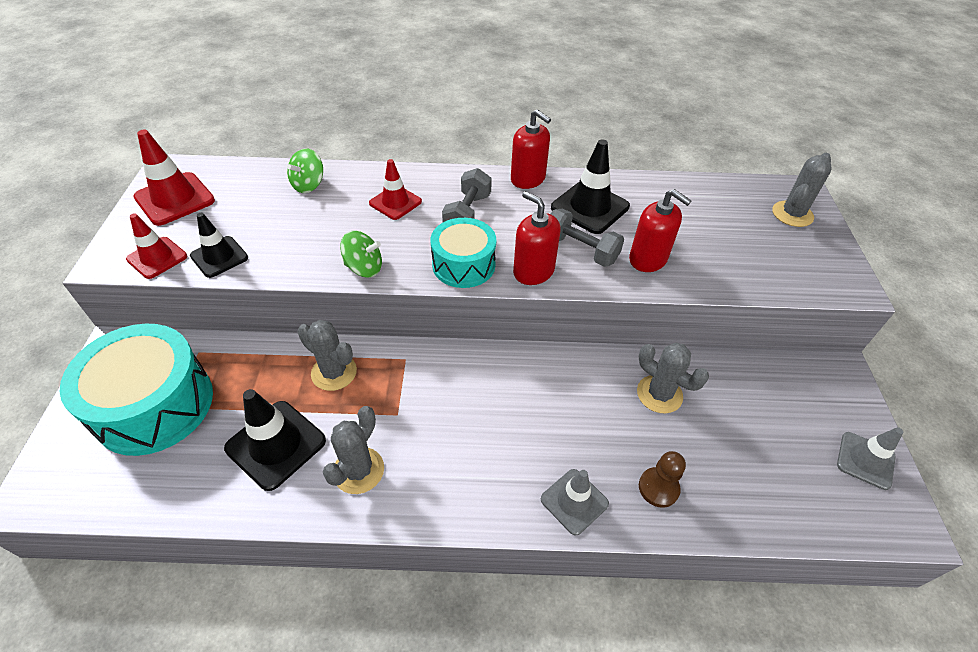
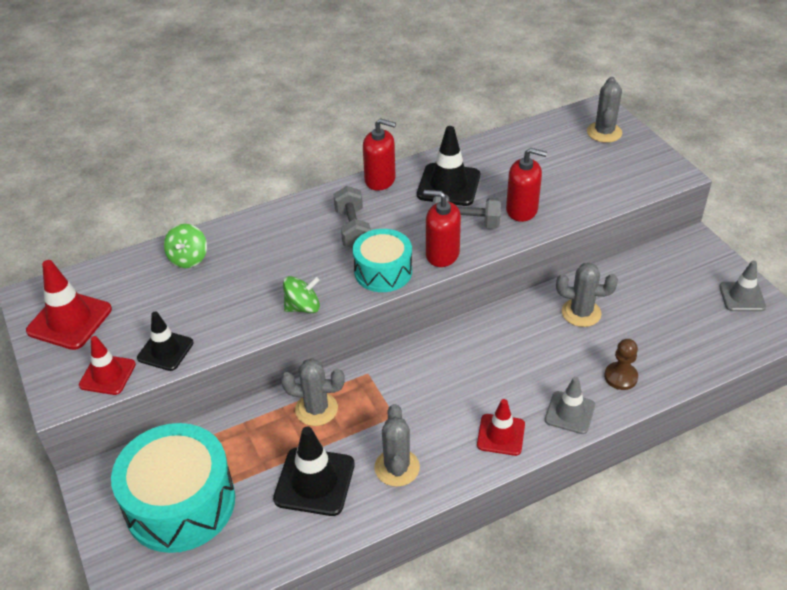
camera: 25 degrees left, 5 degrees down
red traffic cone [369,159,422,220] -> red traffic cone moved to [477,399,525,456]

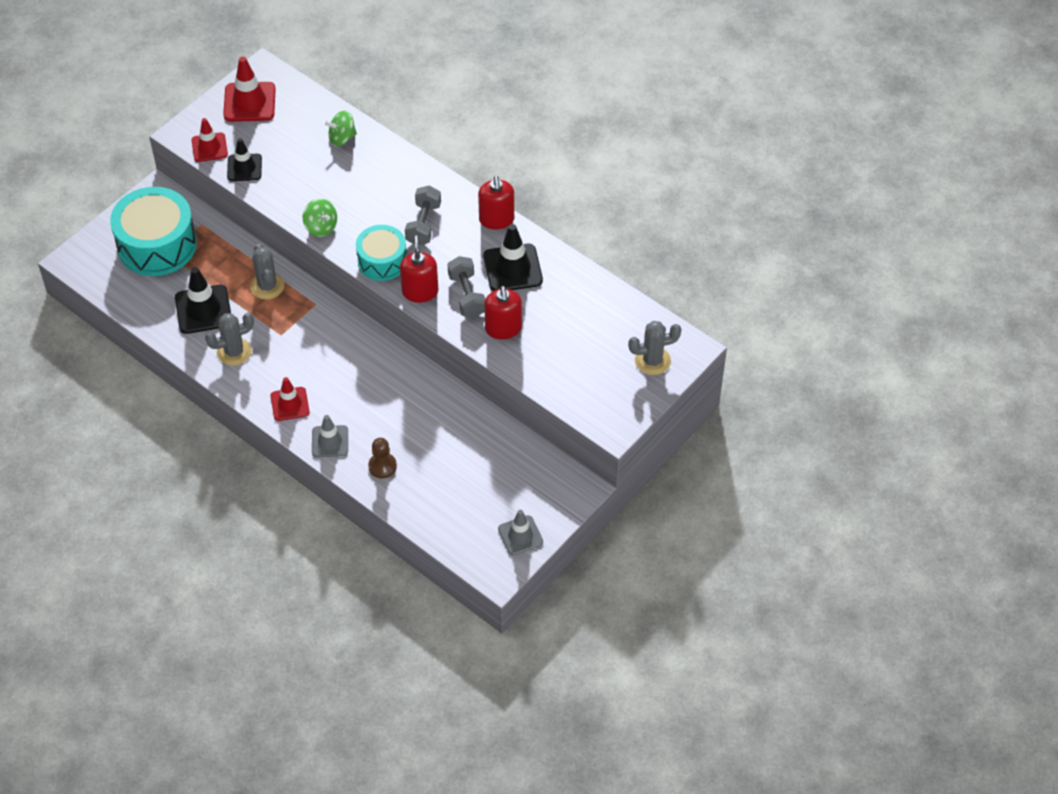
camera: 65 degrees right, 10 degrees up
grey dumbbell [334,186,371,248] -> grey dumbbell turned 45 degrees counterclockwise [405,186,441,245]
grey cactus [556,263,618,327] -> none

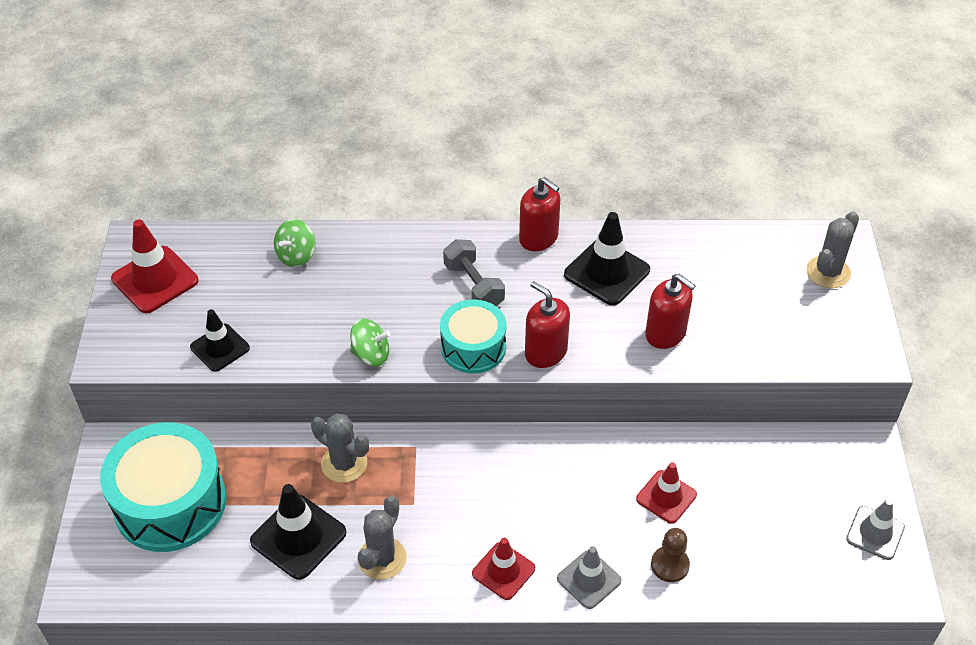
camera: 40 degrees left, 5 degrees down
red traffic cone [192,118,228,162] -> red traffic cone moved to [636,462,697,524]
grey dumbbell [448,256,485,318] -> none

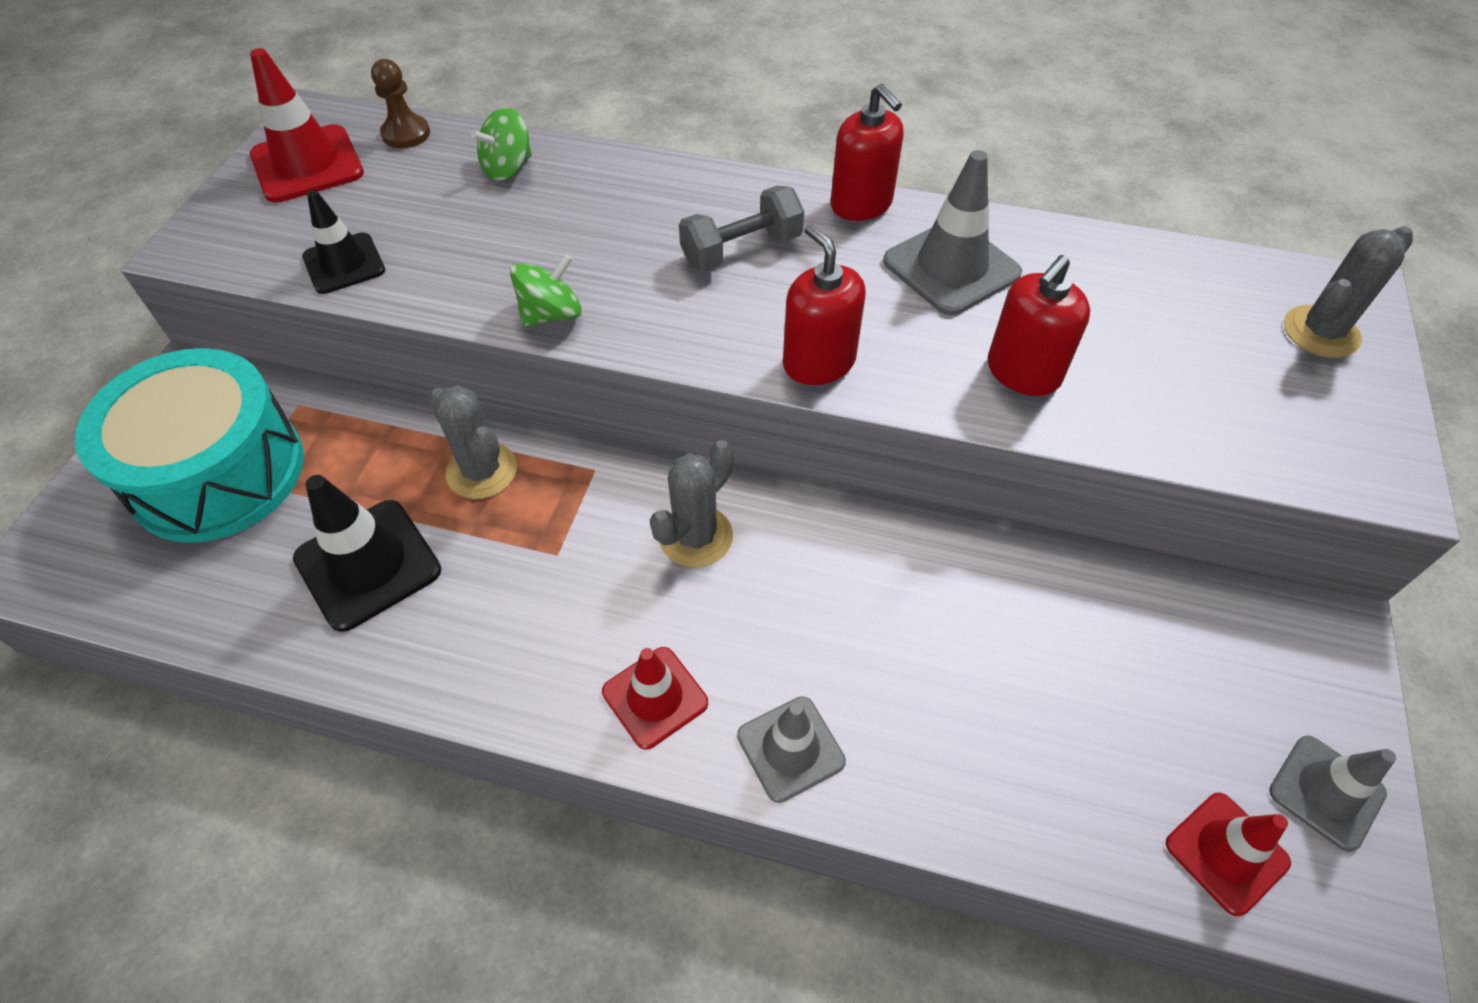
camera: 15 degrees right, 5 degrees up
green spinning top [350,318,391,367] -> green spinning top turned 60 degrees counterclockwise [510,254,582,327]
grey cactus [358,496,407,580] -> grey cactus moved to [650,440,734,568]
turquoise drum [440,299,507,373] -> none
grey dumbbell [443,239,505,306] -> grey dumbbell turned 75 degrees clockwise [679,186,804,271]
black traffic cone [564,212,650,305] -> grey traffic cone [883,150,1022,315]
red traffic cone [636,462,697,524] -> red traffic cone moved to [1166,793,1291,916]
red soap dispenser [645,274,696,349] -> red soap dispenser turned 75 degrees clockwise [987,255,1090,396]
brown pawn [651,528,690,582] -> brown pawn moved to [371,59,430,148]

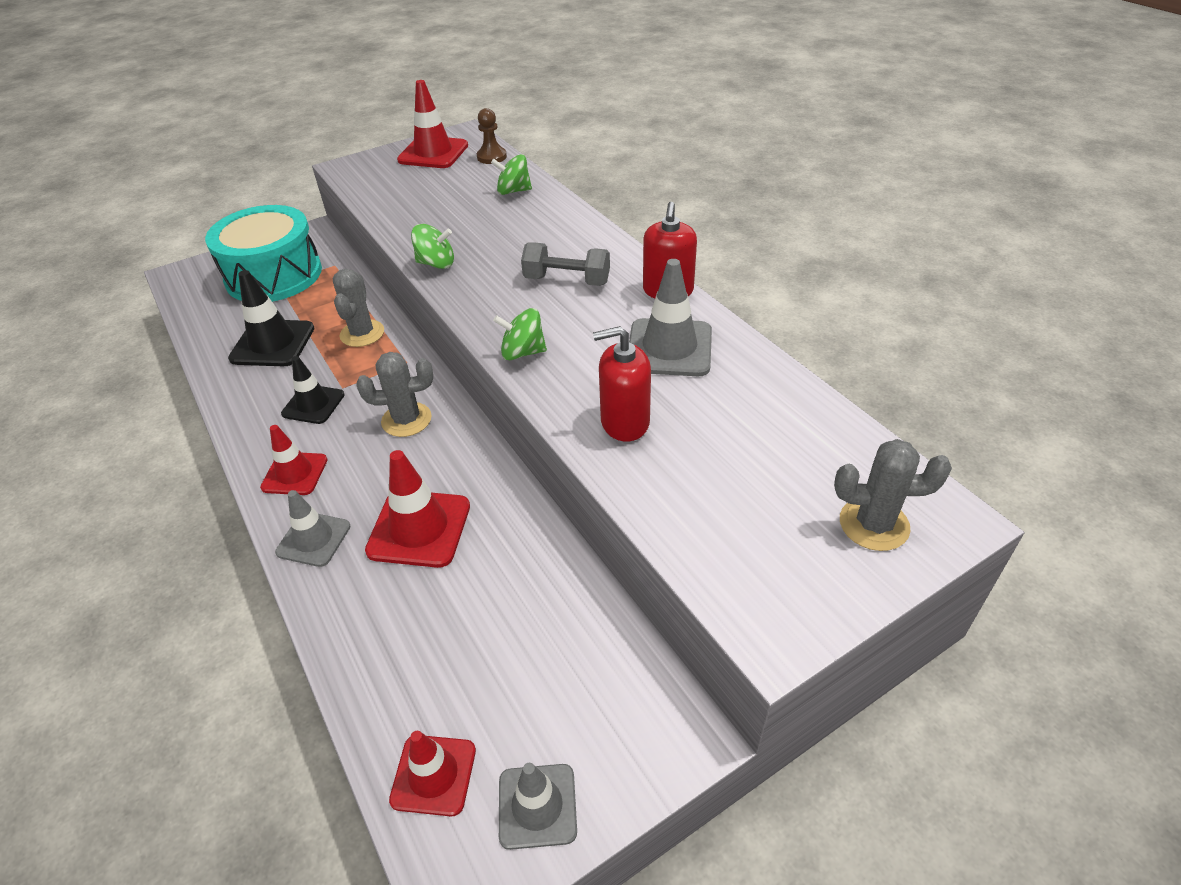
camera: 45 degrees right, 10 degrees down
black traffic cone [302,190,385,294] -> black traffic cone moved to [281,356,344,424]
red soap dispenser [783,224,866,385] -> green spinning top [493,308,547,360]
none -> red traffic cone [365,450,470,568]

